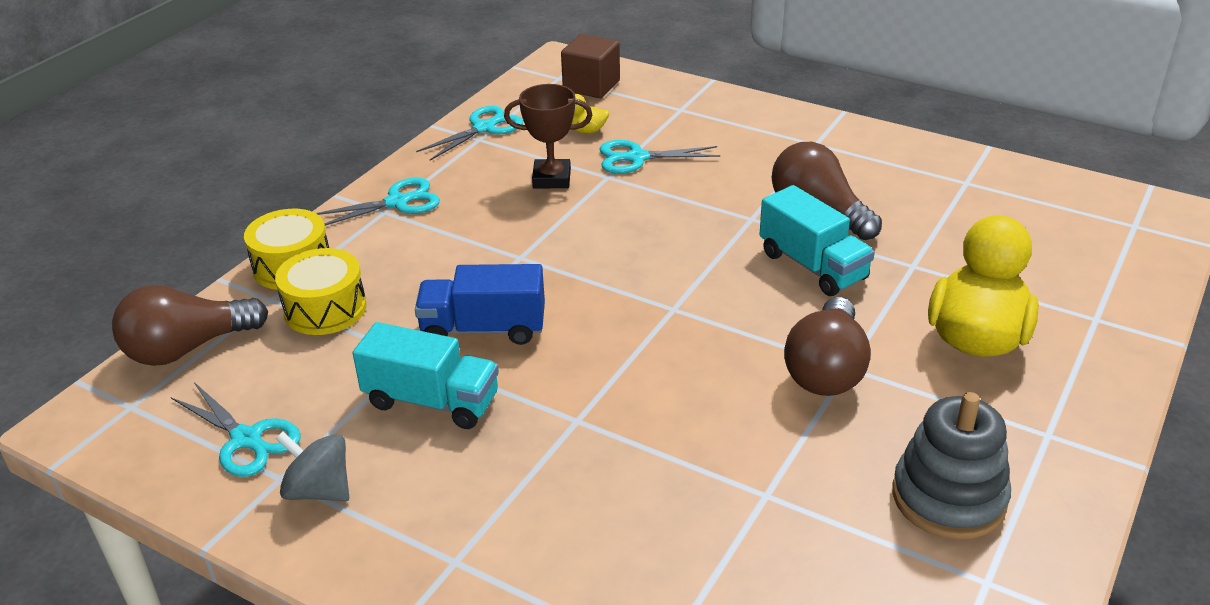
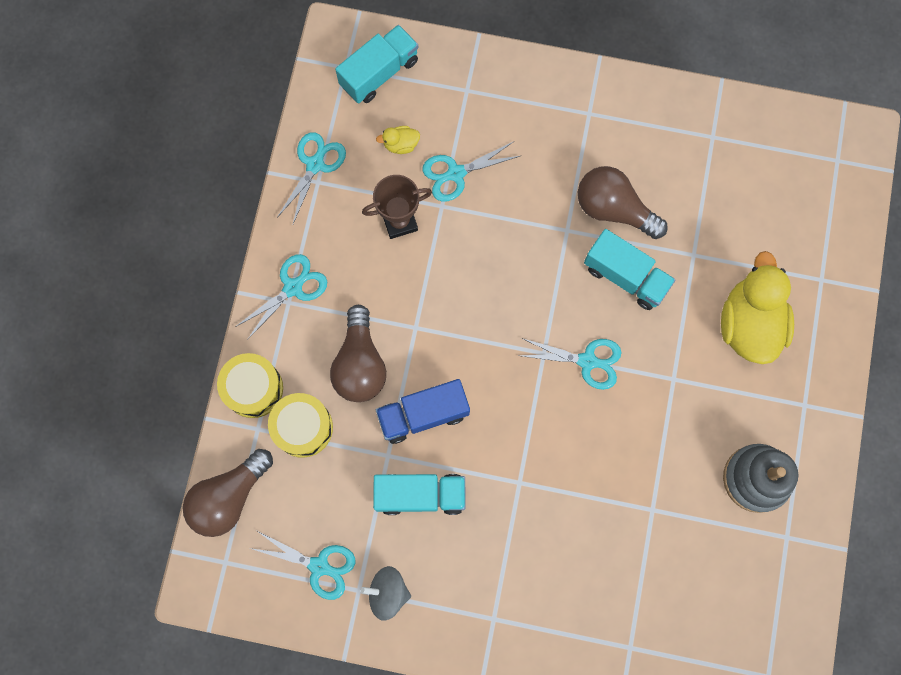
camera: 20 degrees left, 40 degrees up
brown cube [561,34,620,98] -> turquoise truck [335,25,418,103]
brown light bulb [784,297,871,396] -> brown light bulb moved to [330,305,386,402]
none -> turquoise scissors [519,338,622,390]

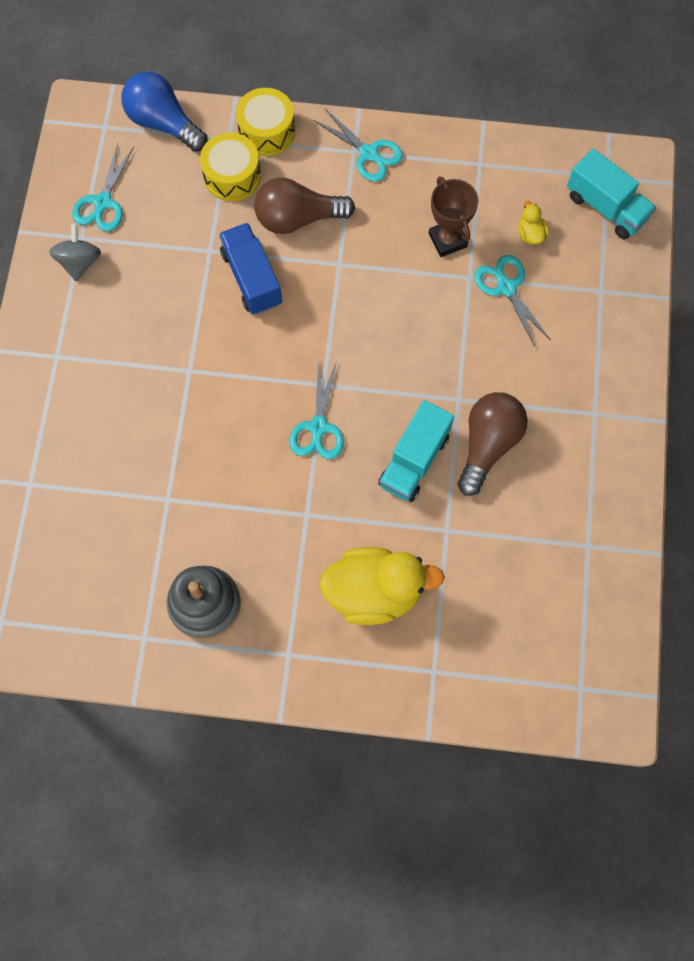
camera: 85 degrees right, 5 degrees down
brown light bulb [183,449,273,537] -> blue light bulb [121,71,208,152]
turquoise scissors [277,132,346,226] -> none
turquoise truck [373,474,466,515] -> none

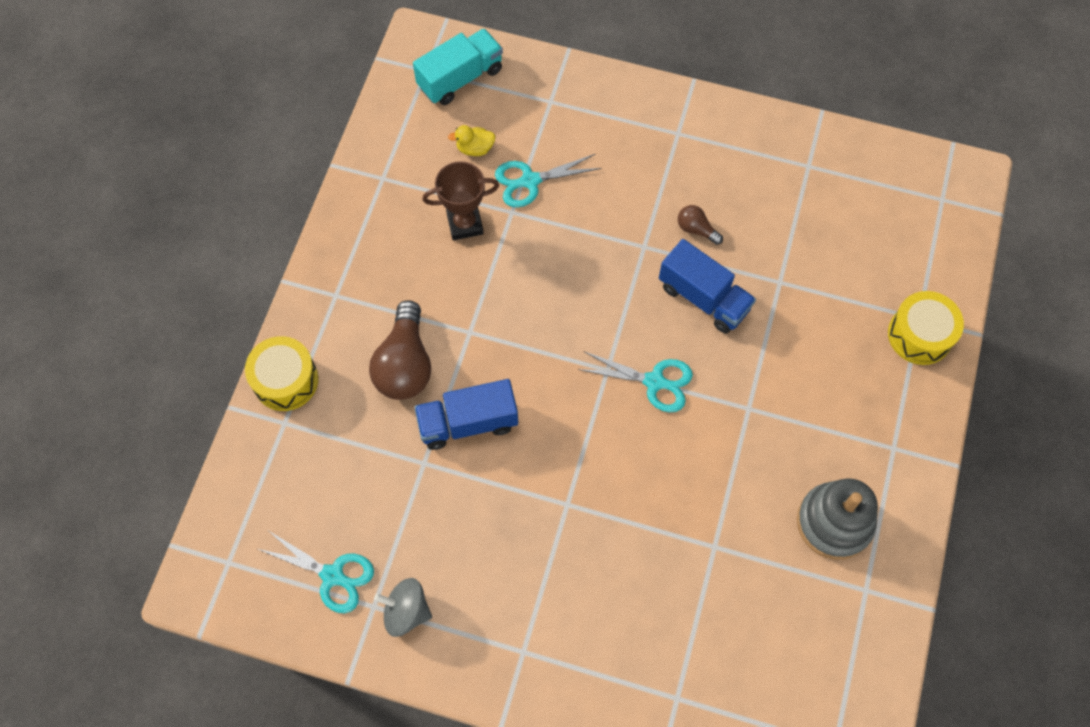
camera: 80 degrees left, 5 degrees down
blue light bulb [121,71,208,152] -> none
yellow drum [200,133,261,201] -> yellow drum moved to [888,291,964,365]
turquoise scissors [313,109,403,182] -> none
yellow duck [319,547,445,625] -> none
turquoise truck [378,400,454,502] -> blue truck [659,239,756,334]
brown light bulb [458,392,528,496] -> brown light bulb [678,205,723,245], size x0.48

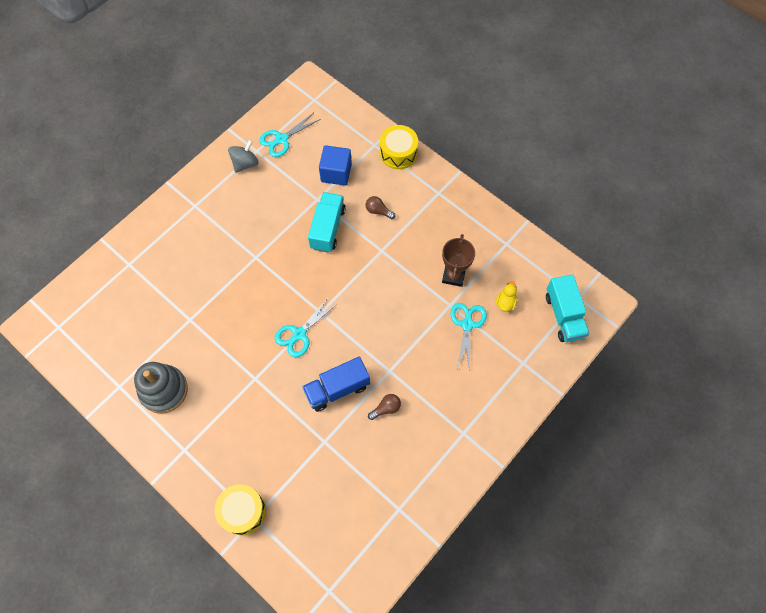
camera: 115 degrees right, 0 degrees up
brown light bulb [369,300,431,400] -> brown light bulb [365,196,395,219], size x0.48
blue truck [414,379,518,450] -> turquoise truck [308,192,346,253]
none -> blue cube [319,145,352,186]

